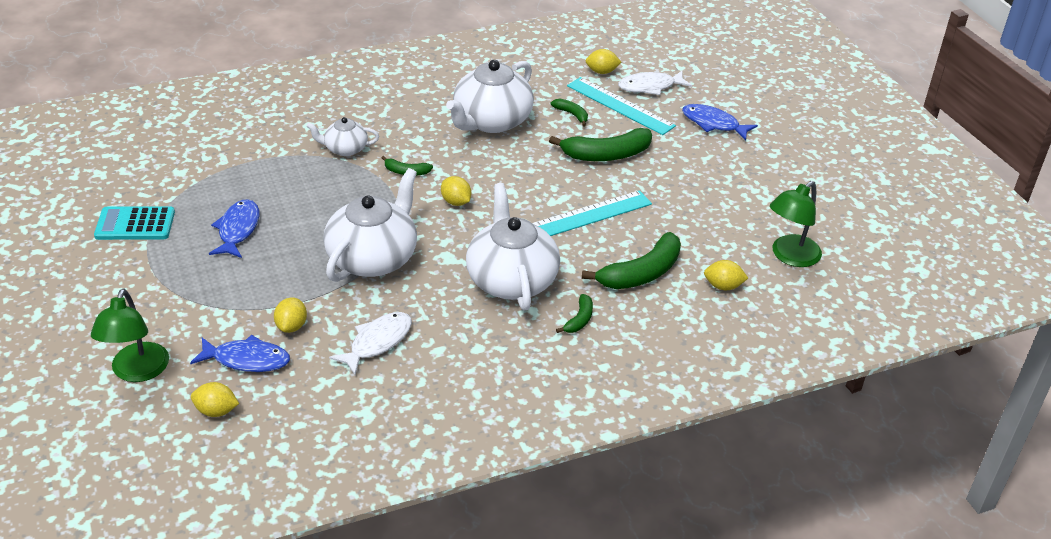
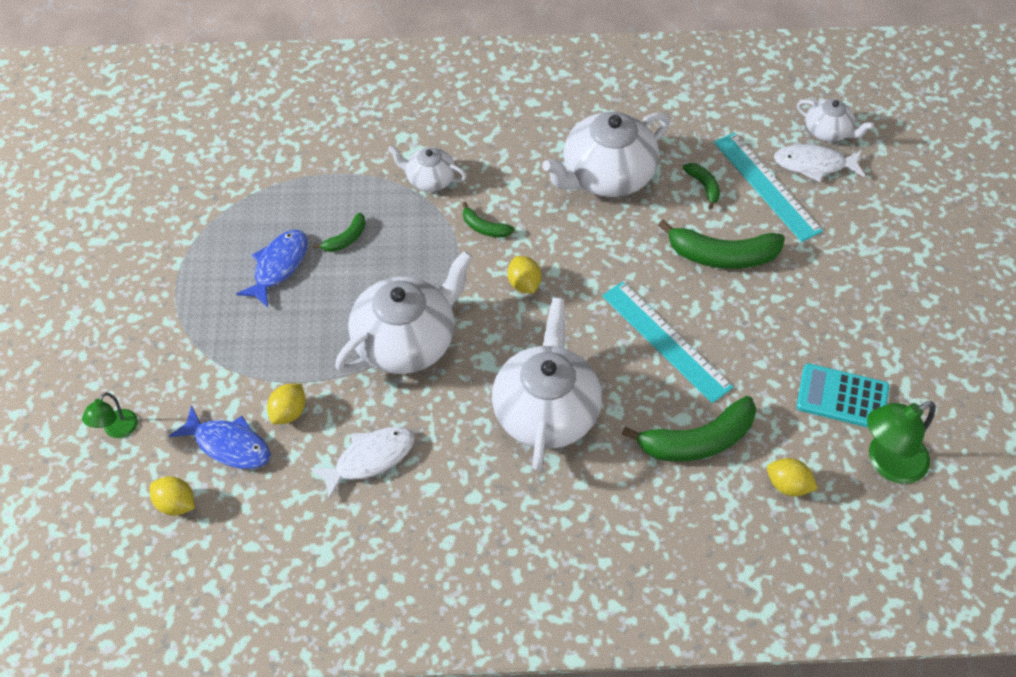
camera: 20 degrees right, 15 degrees up
green lamp [91,288,169,382] -> green lamp [82,392,138,438], size x0.56
turquoise calculator [94,206,175,240] -> turquoise calculator moved to [797,363,889,428]
turquoise ruler [532,190,652,236] -> turquoise ruler turned 60 degrees clockwise [602,282,733,403]
green banana [556,294,593,333] -> green banana moved to [313,213,366,252]
yellow lemon [586,49,621,74] -> none
blue fish [682,104,758,141] -> none
none -> white teapot [797,99,874,142]

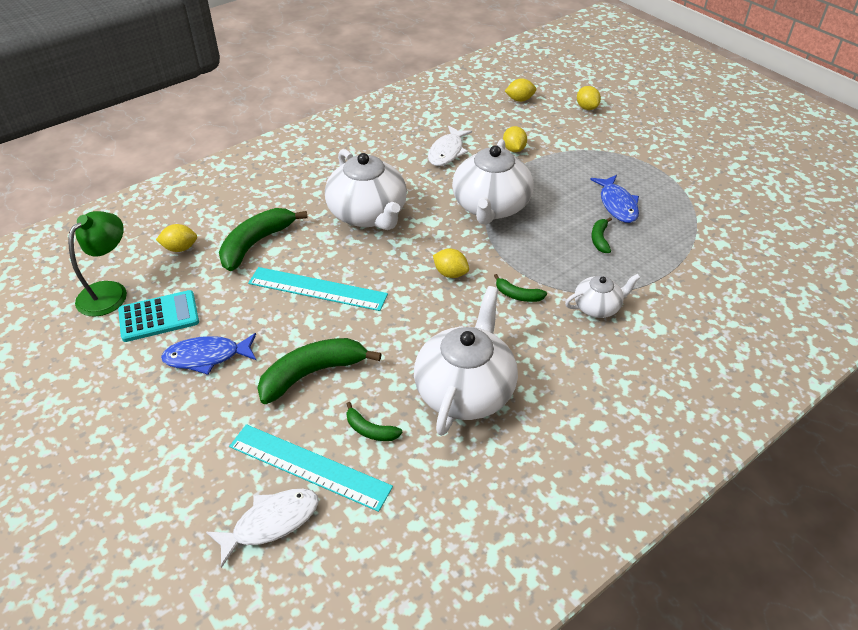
camera: 145 degrees right, 10 degrees down
green lamp [82,392,138,438] -> yellow lemon [577,86,601,110]
blue fish [169,405,271,469] -> blue fish moved to [161,333,257,375]
green banana [462,202,515,238] -> green banana turned 150 degrees counterclockwise [494,274,547,302]
white teapot [797,99,874,142] -> none

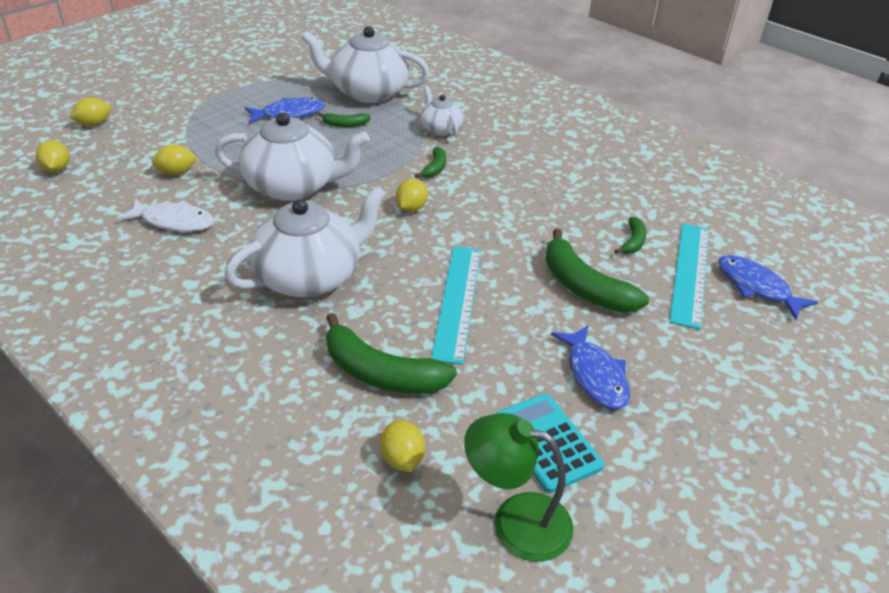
camera: 100 degrees left, 5 degrees down
white fish [206,489,319,568] -> blue fish [718,255,818,320]
white teapot [414,286,518,436] -> white teapot moved to [301,26,430,103]

